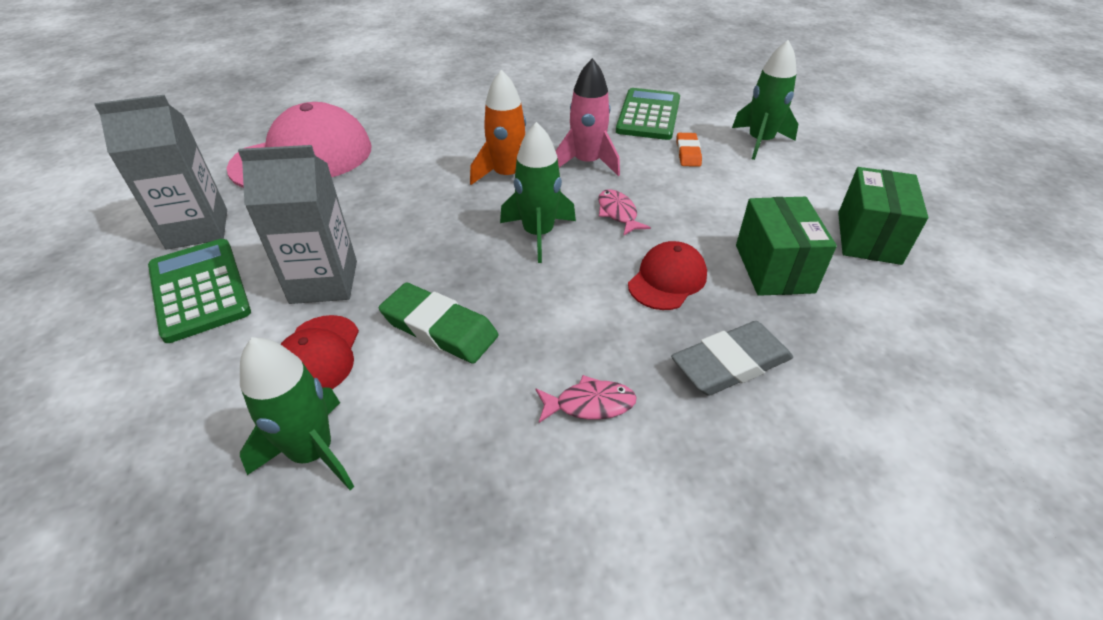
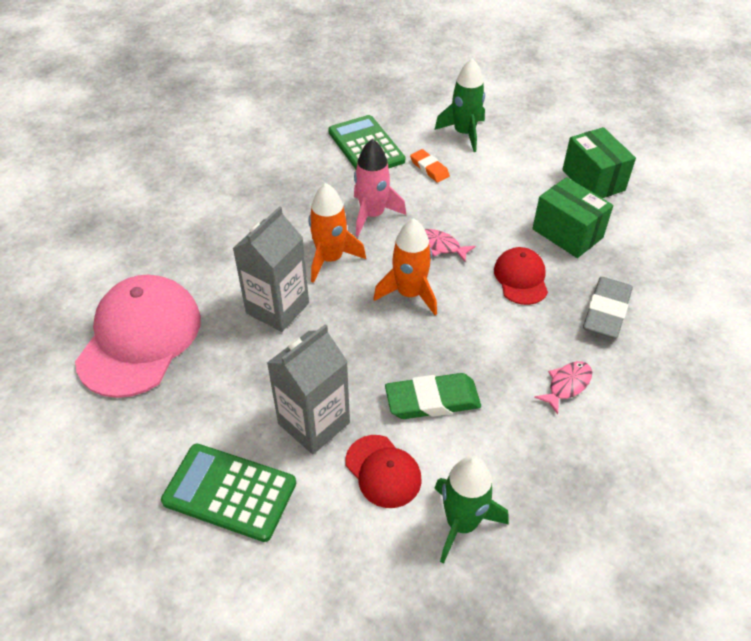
camera: 40 degrees left, 5 degrees up
grey carton [94,95,227,249] -> grey carton moved to [232,206,309,332]
green rocket [500,122,576,263] -> orange rocket [373,218,437,315]

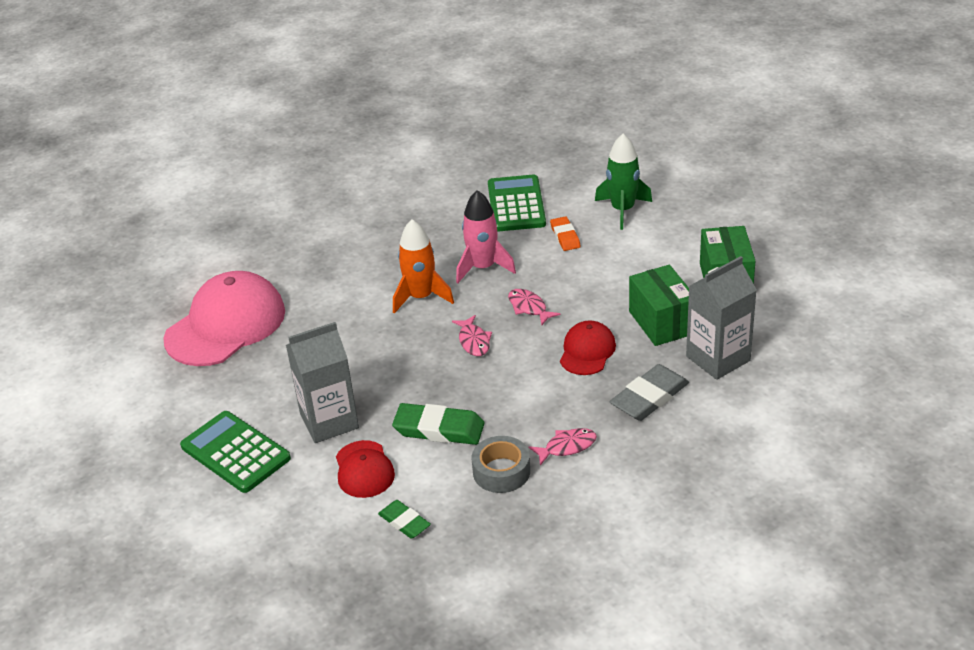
camera: 25 degrees right, 10 degrees down
grey carton [232,206,309,332] -> grey carton moved to [686,256,757,380]
orange rocket [373,218,437,315] -> pink fish [452,315,492,356]
green rocket [434,456,508,564] -> green eraser [378,500,431,539]
none -> grey tape [472,436,530,493]

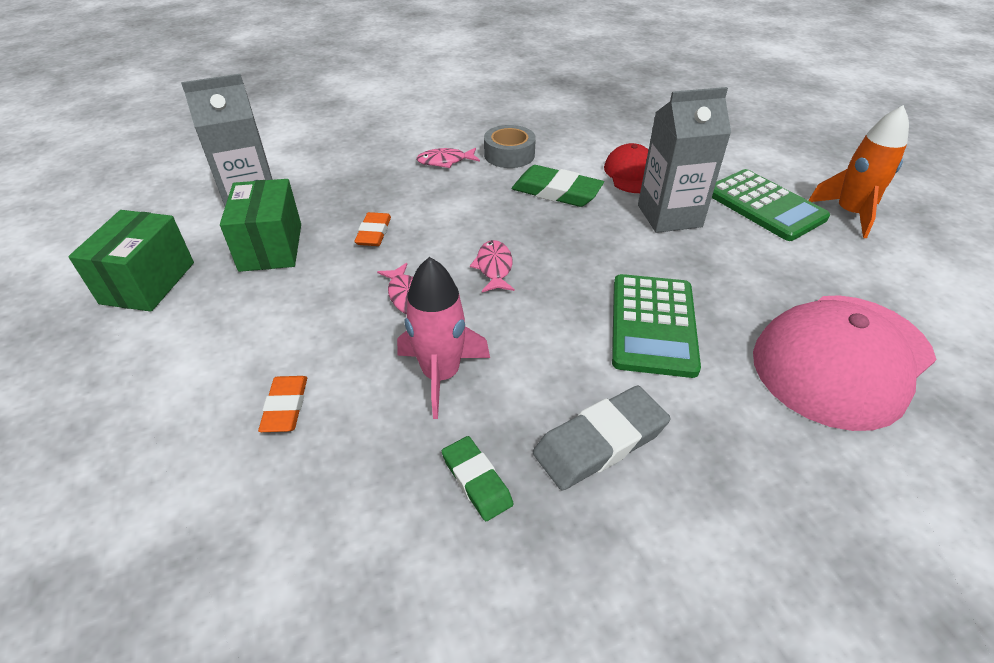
camera: 170 degrees left, 5 degrees up
green eraser [378,500,431,539] -> green eraser moved to [442,436,513,521]
orange rocket [393,219,454,314] -> orange rocket moved to [808,105,909,238]
green calculator [488,175,546,231] -> green calculator moved to [612,274,701,378]
red cap [560,320,616,375] -> orange eraser [354,212,391,246]
green rocket [595,134,652,230] -> none
grey eraser [610,364,689,421] -> grey eraser moved to [533,386,671,490]

